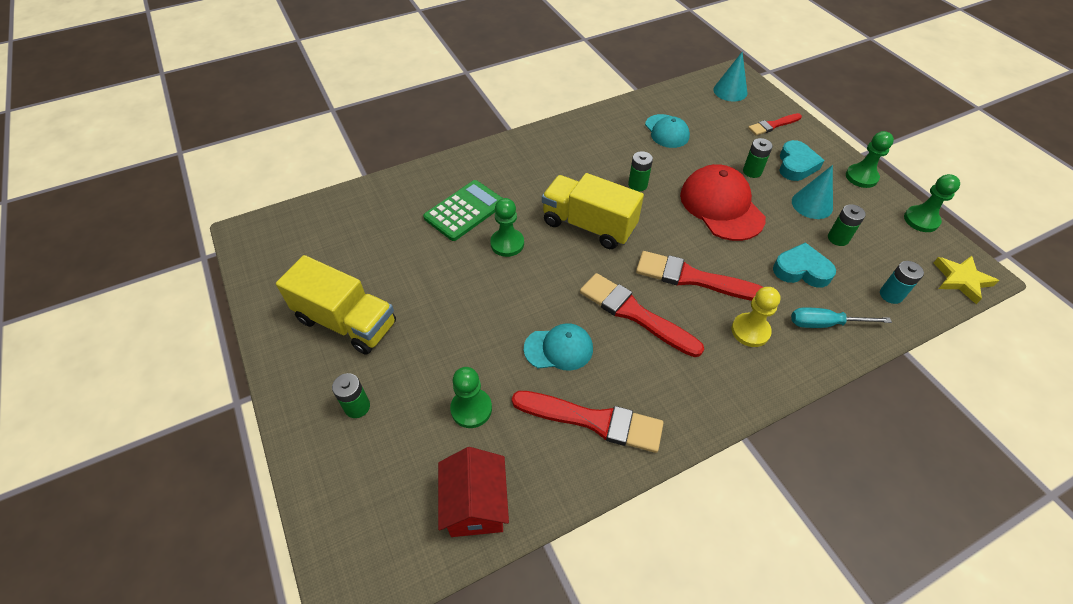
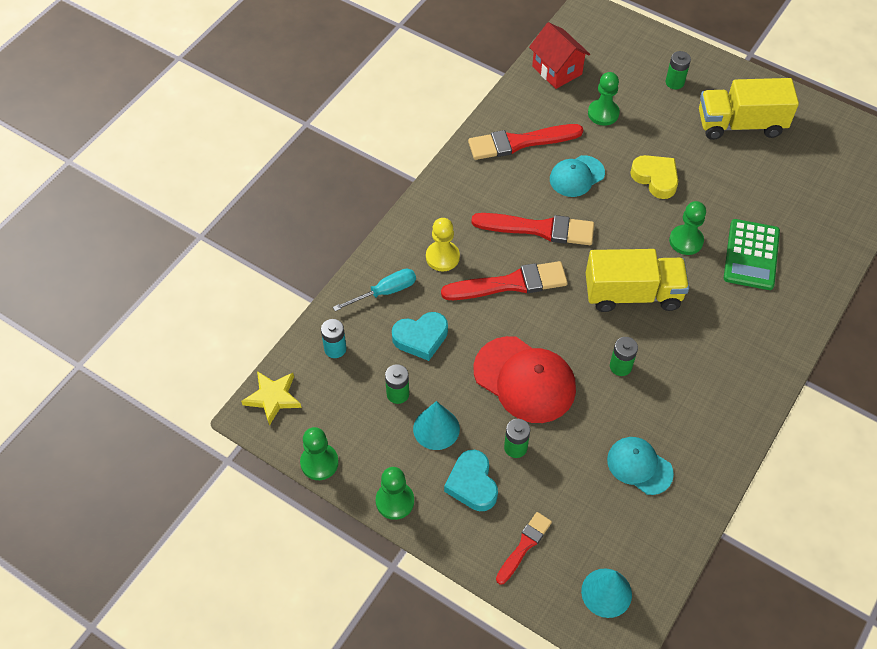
camera: 150 degrees right, 5 degrees up
none -> yellow heart [630,155,678,199]

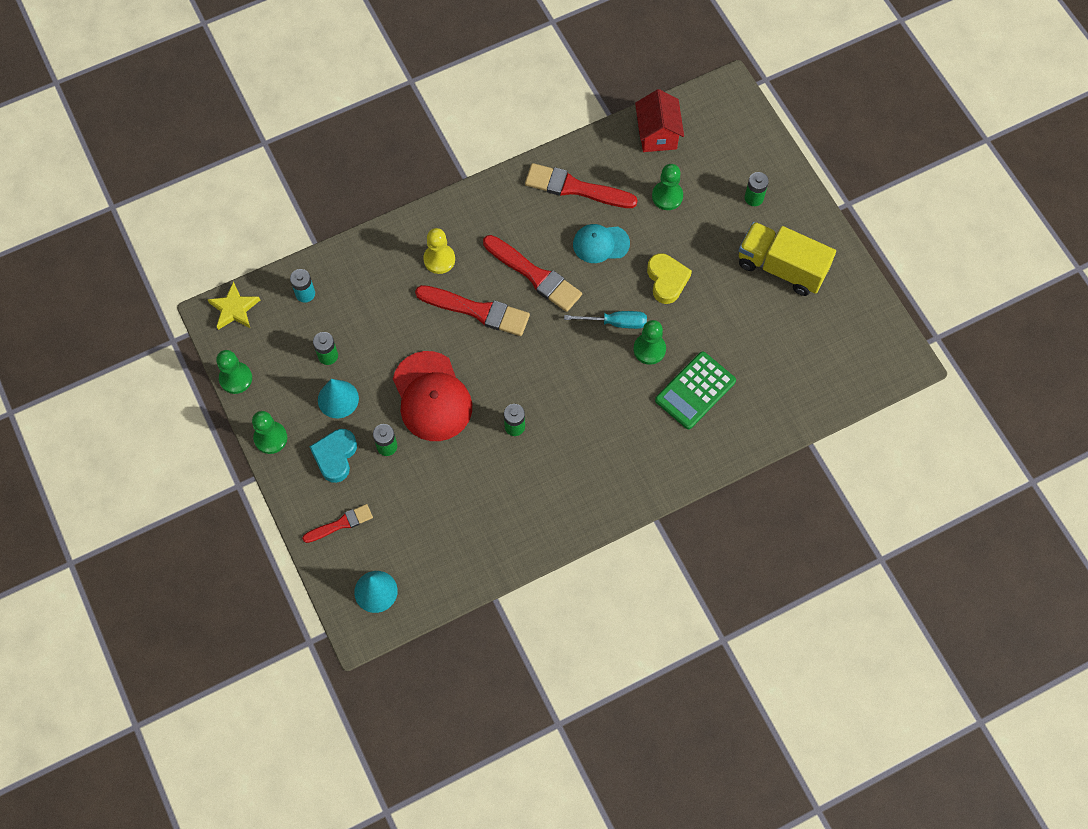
camera: 30 degrees right, 10 degrees up
turquoise screwdriver [333,269,416,311] -> turquoise screwdriver moved to [564,311,647,329]
turquoise heart [392,312,448,361] -> none
yellow truck [586,249,689,312] -> none
turquoise cap [607,437,674,495] -> none

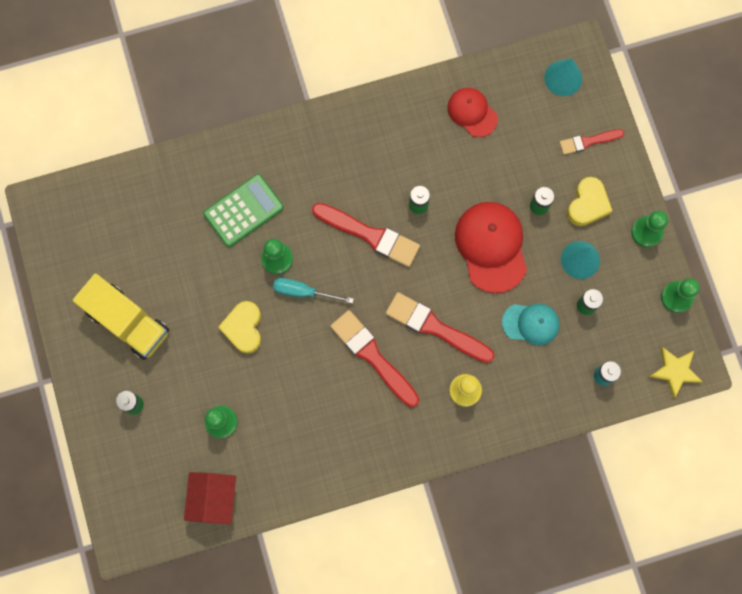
camera: 170 degrees left, 10 degrees up
turquoise heart [309,429,357,483] -> yellow heart [567,177,612,226]
red brush [525,163,638,208] -> red brush moved to [312,203,420,267]
turquoise cap [573,224,630,263] -> turquoise cap moved to [502,304,560,345]
none -> red cap [447,88,498,137]

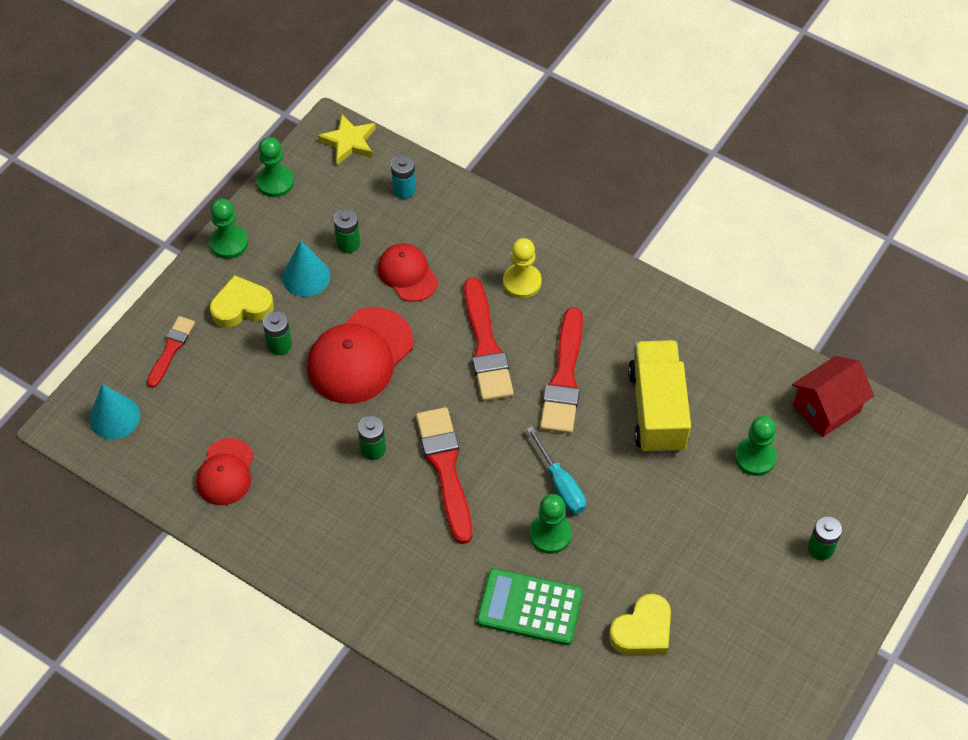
camera: 130 degrees left, 20 degrees down
yellow truck [73,274,169,360] -> yellow truck moved to [628,340,691,454]
yellow heart [218,301,261,353] -> yellow heart moved to [609,594,671,655]
turquoise cap [502,304,560,345] -> red cap [378,243,438,302]
red brush [559,129,624,155] -> red brush turned 105 degrees counterclockwise [147,316,195,388]

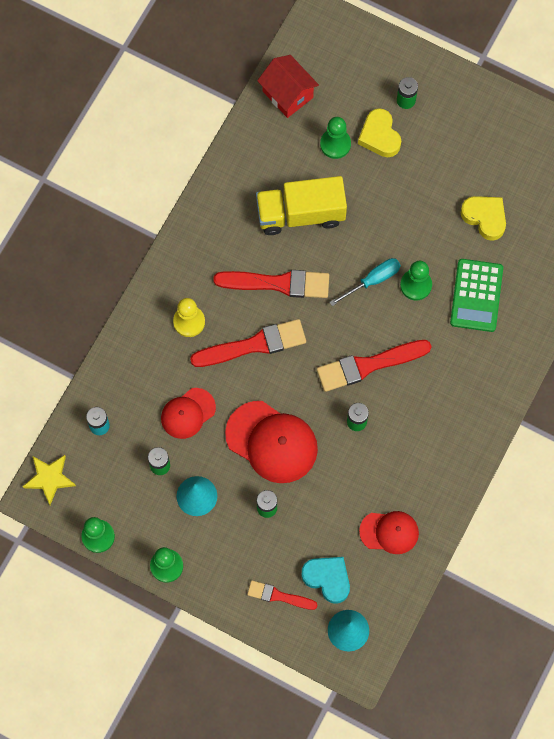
camera: 95 degrees left, 15 degrees up
yellow heart [210,275,274,328] -> yellow heart moved to [358,108,401,157]
none -> turquoise heart [301,557,350,604]

